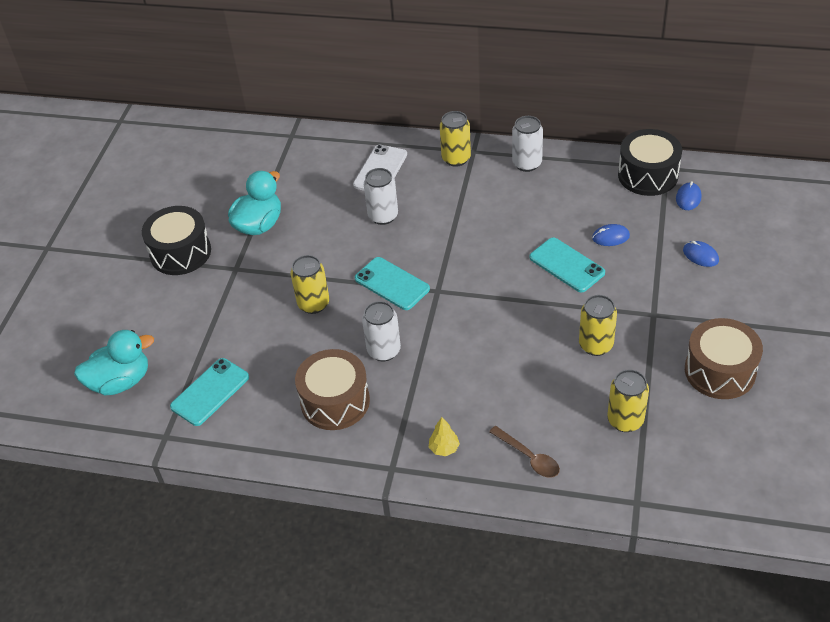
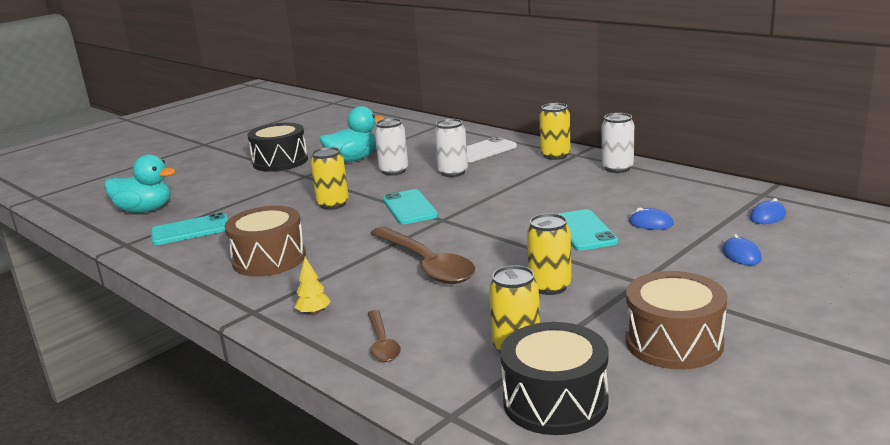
camera: 30 degrees right, 25 degrees down
white can [362,301,401,361] -> white can moved to [374,118,408,176]
black drum [618,129,682,196] -> black drum moved to [500,322,609,435]
none -> brown spoon [370,227,475,284]

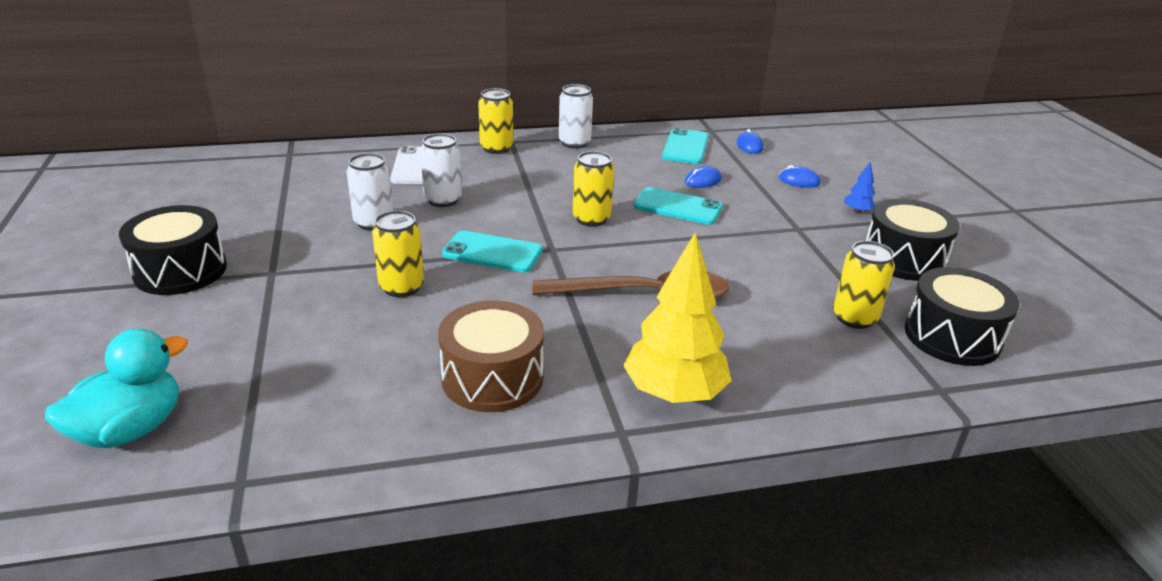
camera: 60 degrees left, 10 degrees up
turquoise phone [151,213,228,245] -> turquoise phone moved to [662,128,709,164]
yellow tree [295,257,331,315] -> yellow tree [623,232,732,403], size x2.39
turquoise duck [320,106,384,162] -> none
brown spoon [368,310,401,362] -> none
yellow can [527,213,571,295] -> yellow can moved to [573,151,614,227]
brown drum [626,271,727,370] -> black drum [866,199,960,281]
none -> blue tree [844,162,876,214]

